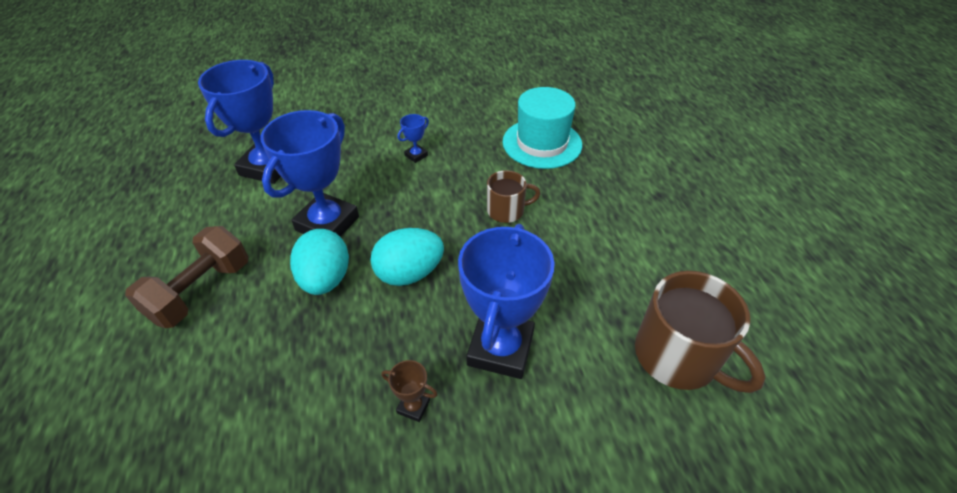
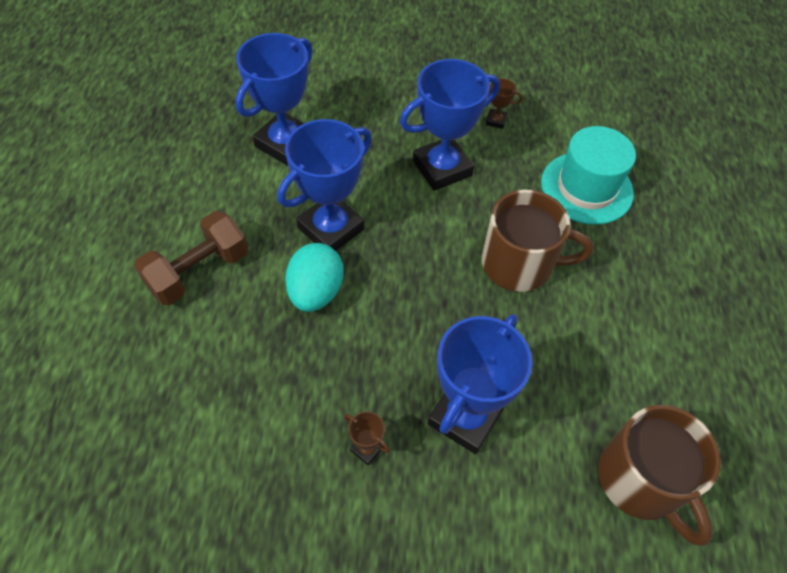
camera: 15 degrees right, 10 degrees up
turquoise egg [370,228,444,286] -> none
blue trophy [398,114,429,163] -> blue trophy [400,59,500,191], size x2.39
brown mug [487,170,541,223] -> brown mug [482,190,593,292], size x1.75
none -> brown trophy [486,78,523,129]

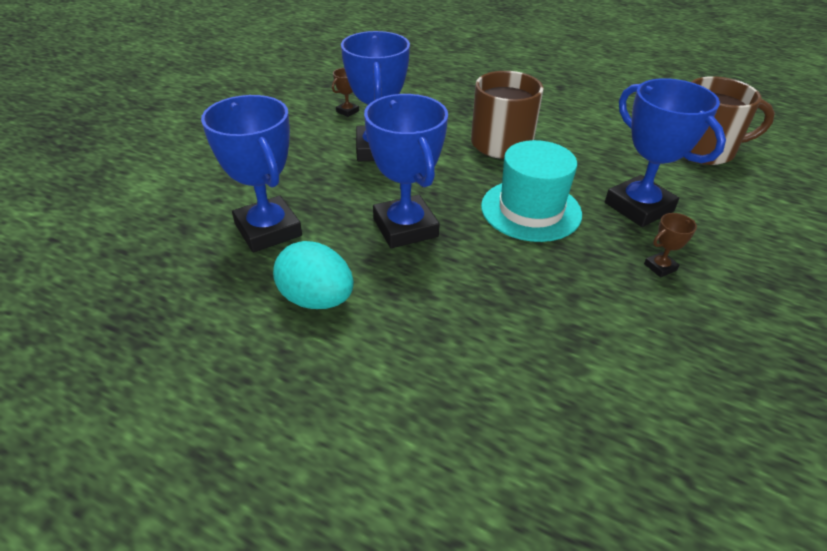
camera: 65 degrees left, 15 degrees down
brown dumbbell [134,211,248,306] -> none
turquoise egg [285,243,343,312] -> turquoise egg moved to [273,241,354,309]
turquoise hat [541,126,636,225] -> turquoise hat moved to [481,140,582,242]

